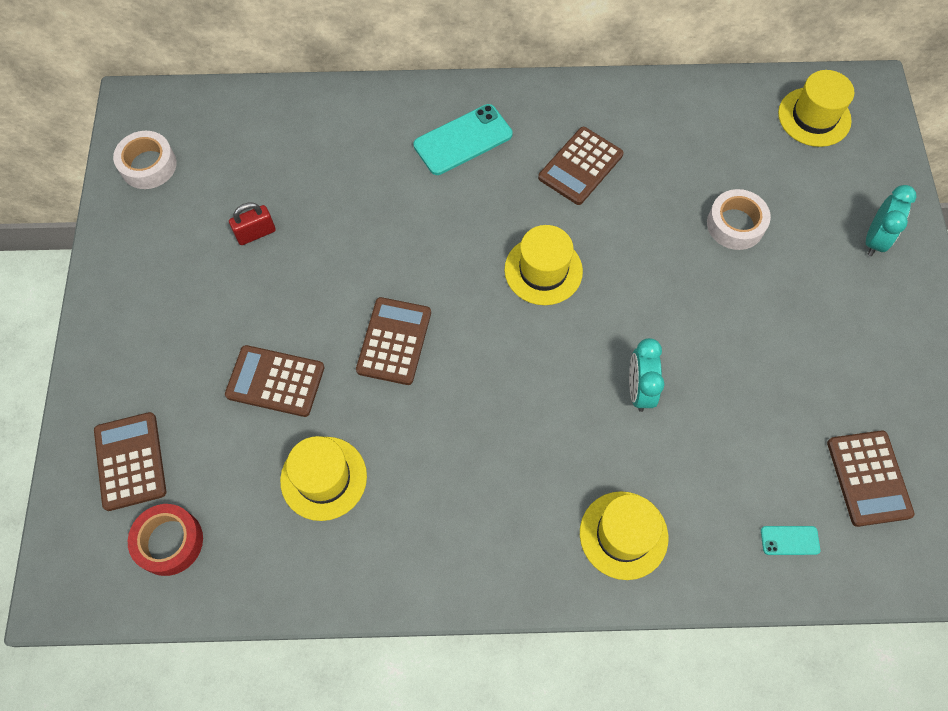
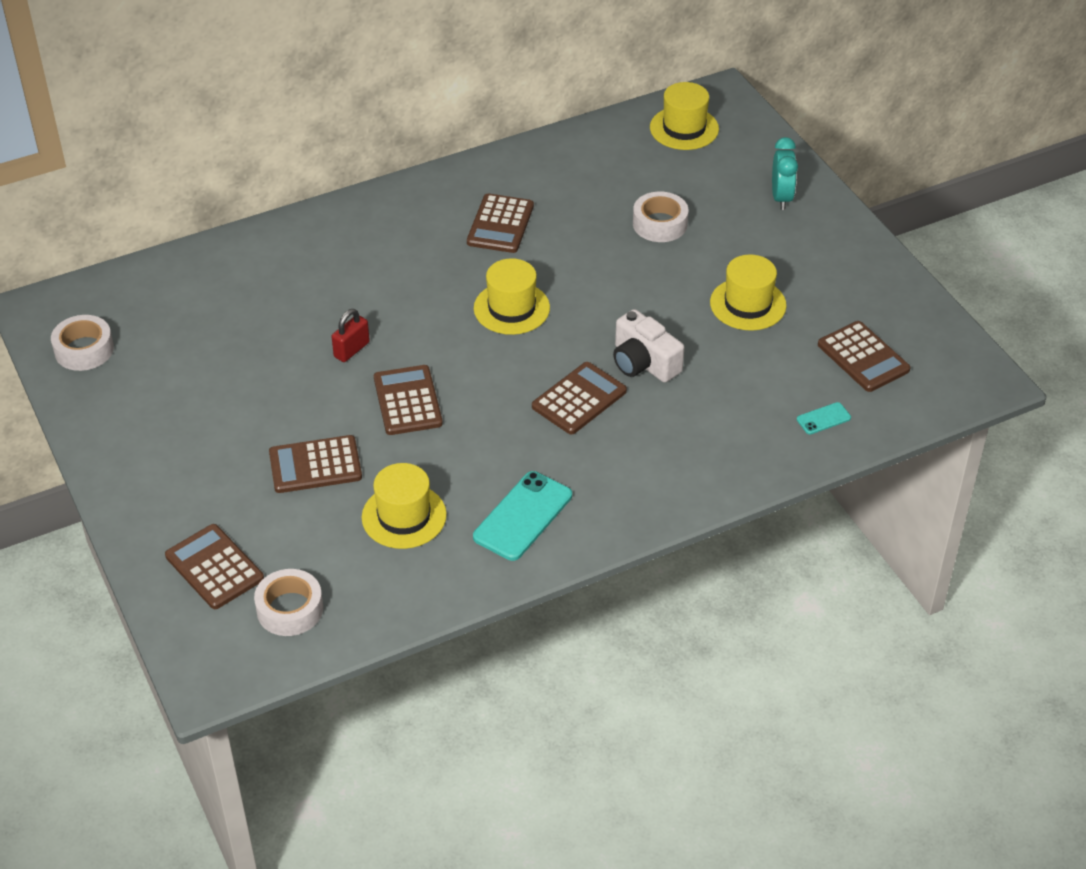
camera: 25 degrees left, 20 degrees down
red tape [128,504,203,576] -> white tape [254,569,323,636]
red padlock [229,203,276,245] -> red padlock moved to [332,309,370,362]
turquoise phone [413,104,513,175] -> turquoise phone moved to [473,471,572,561]
yellow hat [580,491,668,580] -> yellow hat moved to [710,255,786,331]
turquoise clock [629,338,664,412] -> white camera [613,309,684,383]
none -> brown calculator [532,362,627,435]

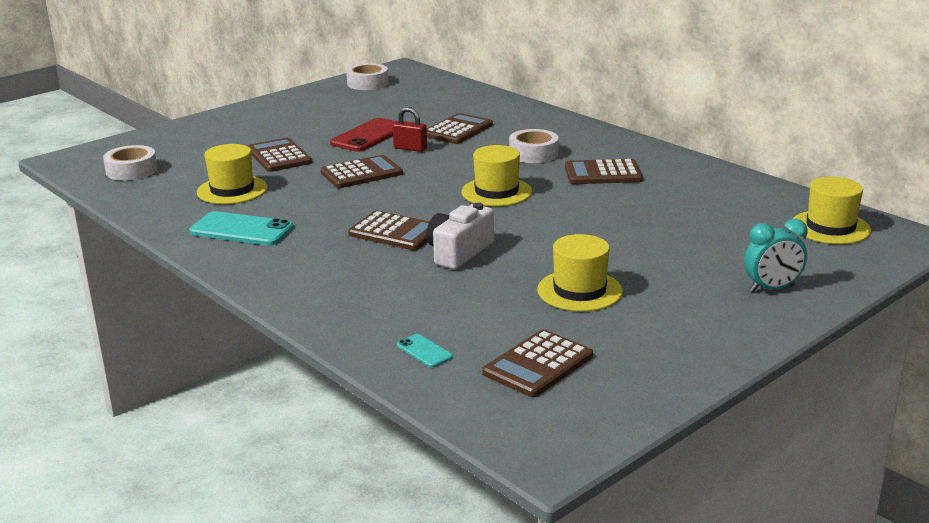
camera: 75 degrees right, 20 degrees down
brown calculator [165,524,264,609] -> brown calculator moved to [427,113,493,144]
white tape [633,192,688,242] -> white tape moved to [509,129,559,163]
none -> red phone [330,118,397,152]

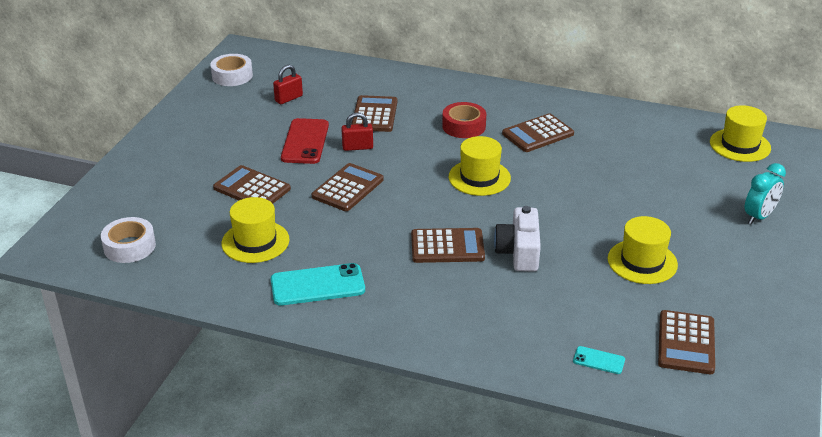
camera: 30 degrees left, 10 degrees up
white tape [509,129,559,163] -> red tape [442,102,486,138]
none -> red padlock [273,65,303,104]

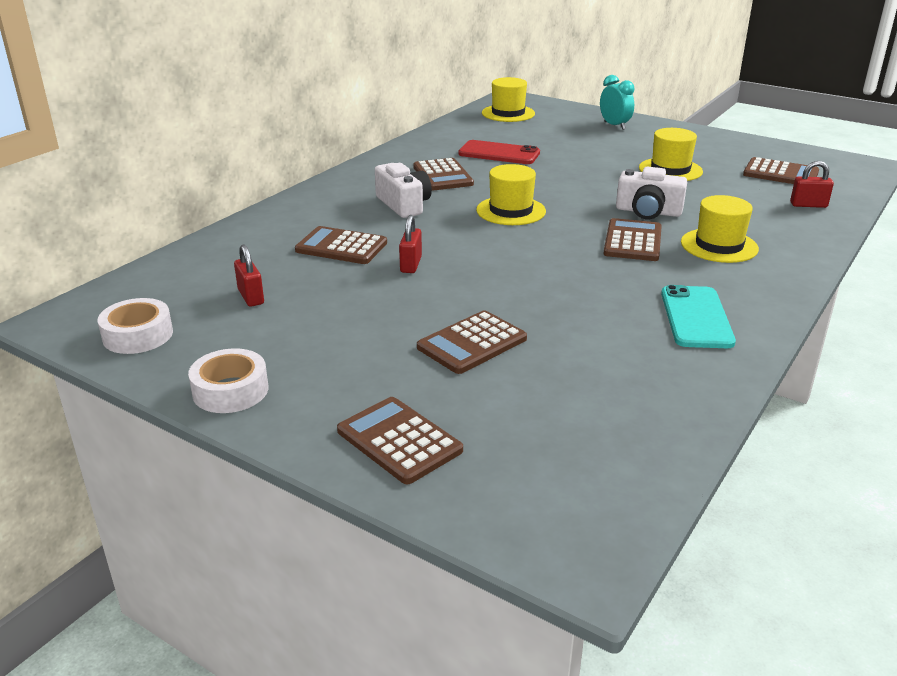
camera: 75 degrees left, 5 degrees down
white tape [101,217,156,263] -> white tape moved to [188,348,268,413]
yellow hat [221,197,289,263] -> yellow hat moved to [681,195,759,263]
red phone [281,118,329,164] -> red phone moved to [458,140,540,164]
brown calculator [312,163,384,211] -> brown calculator moved to [337,397,463,484]
red tape [442,102,486,138] -> white camera [375,163,432,218]
turquoise phone [573,346,625,374] -> red padlock [790,161,834,208]

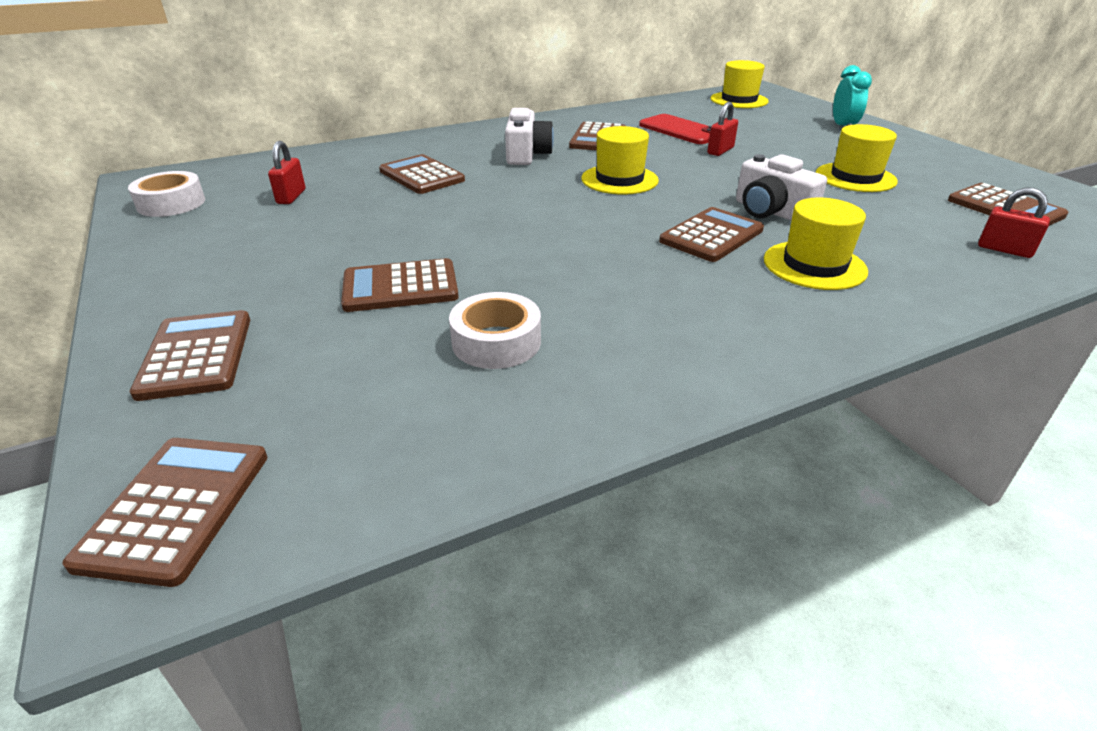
camera: 30 degrees right, 5 degrees up
white tape [188,348,268,413] -> white tape moved to [449,292,541,369]
red padlock [399,215,422,273] -> red padlock moved to [707,102,738,156]
turquoise phone [661,285,736,348] -> none
none -> brown calculator [63,438,267,587]

